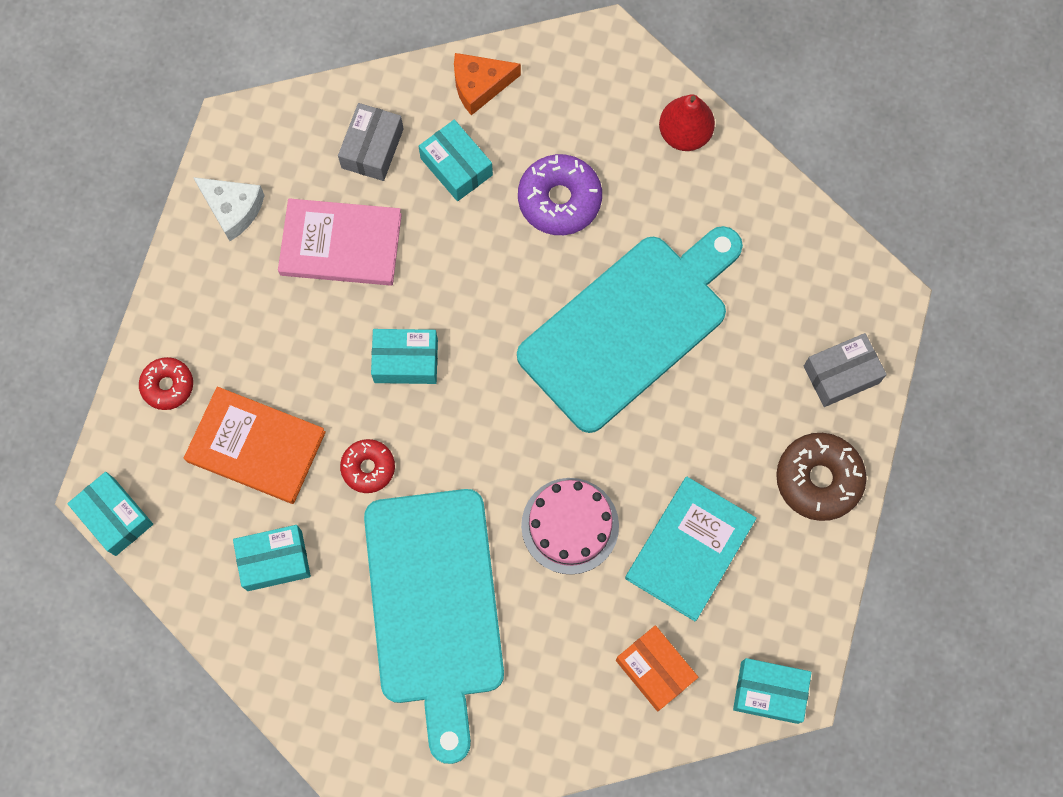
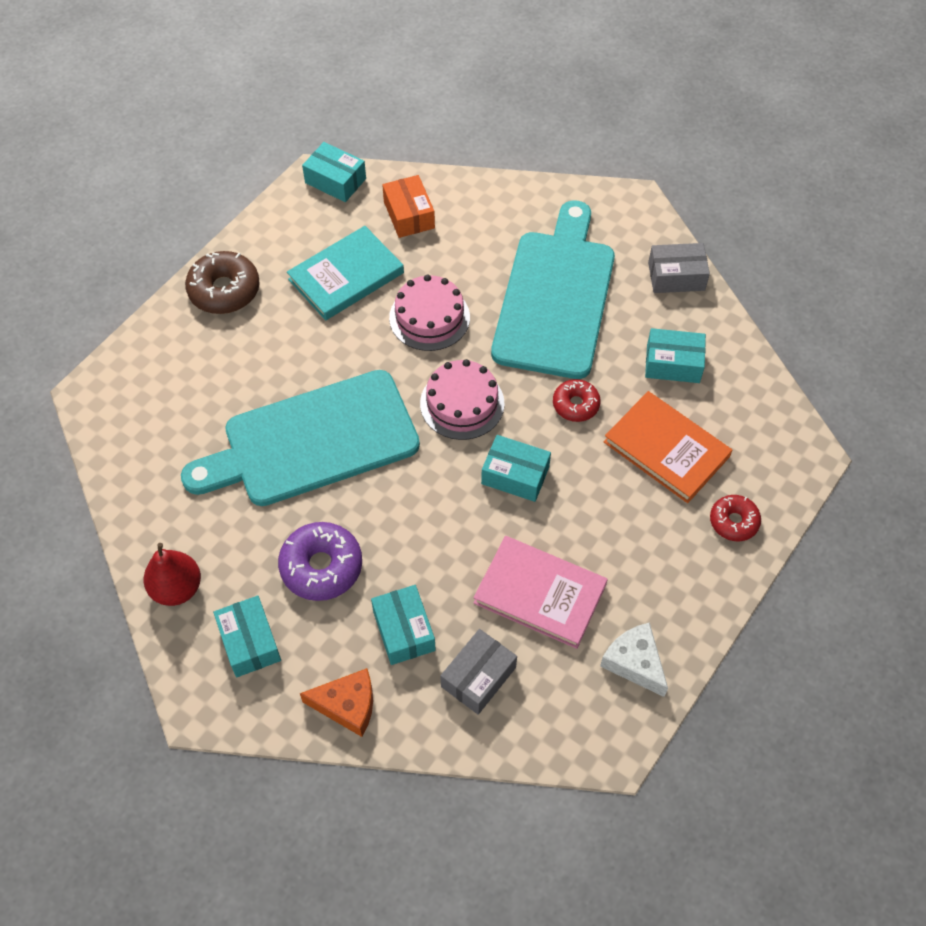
camera: 160 degrees left, 15 degrees down
turquoise box [67,472,153,556] -> turquoise box moved to [213,596,281,677]
grey box [804,333,887,407] -> grey box moved to [648,243,710,293]
none -> pink cake [420,359,505,440]

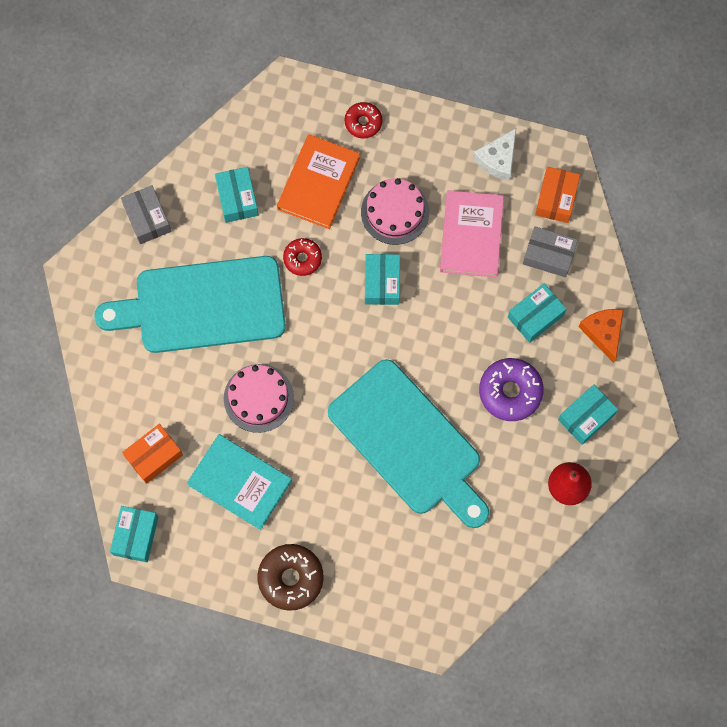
camera: 110 degrees left, 15 degrees up
pink cake [420,359,505,440] -> pink cake moved to [361,178,429,245]
none -> orange box [535,167,580,223]

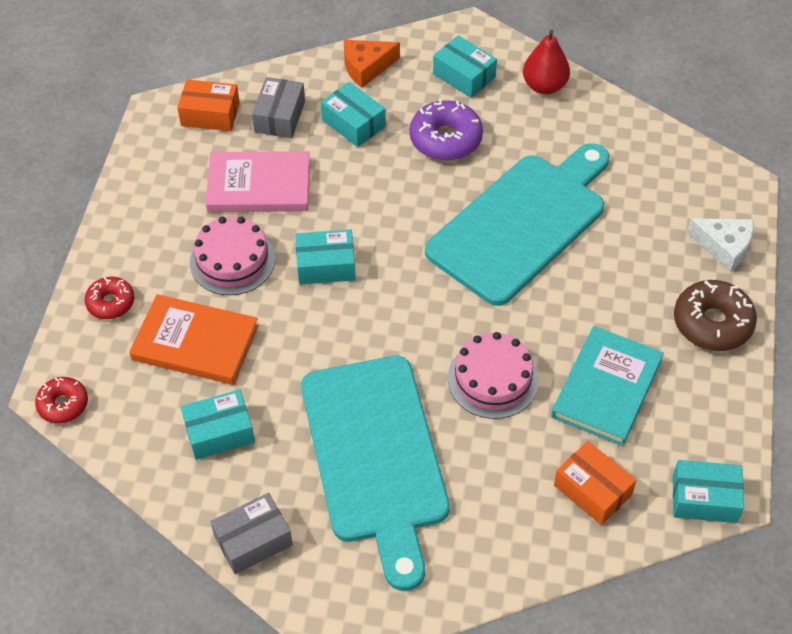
camera: 95 degrees left, 20 degrees down
red donut [283,238,322,276] -> red donut moved to [35,377,88,424]
white cheese [473,128,516,181] -> white cheese moved to [687,218,754,272]

